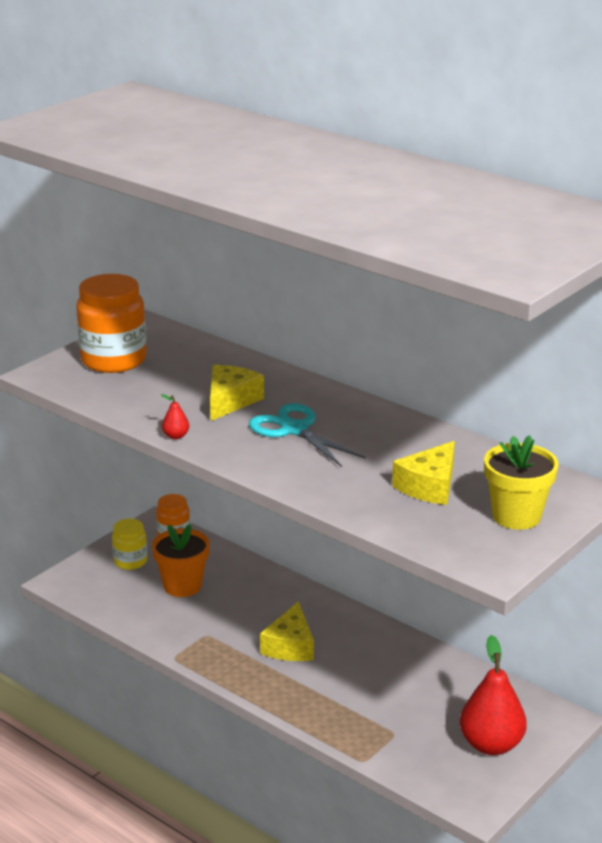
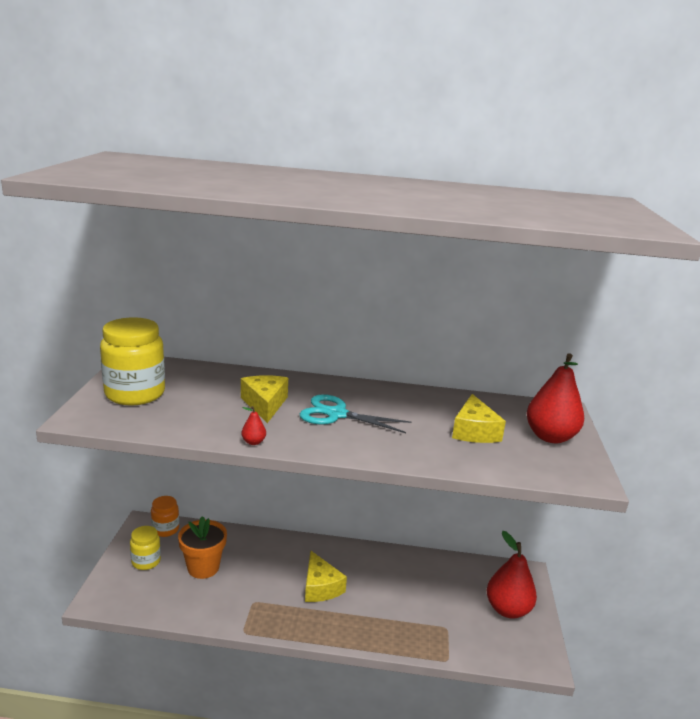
camera: 35 degrees left, 5 degrees down
orange jar [76,274,147,373] -> yellow jar [100,317,165,405]
yellow flower pot [484,435,559,530] -> red pear [526,353,584,443]

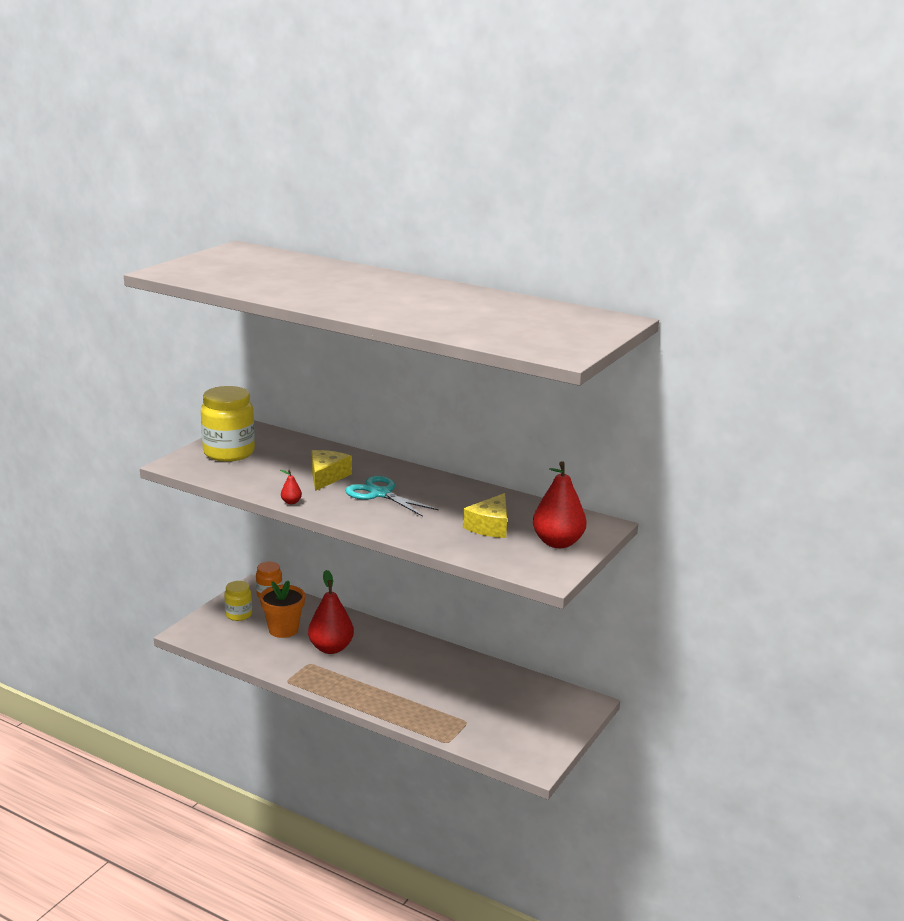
camera: 25 degrees right, 0 degrees up
yellow cheese [305,551,347,602] -> none
red pear [487,531,537,619] -> red pear moved to [308,570,354,654]

